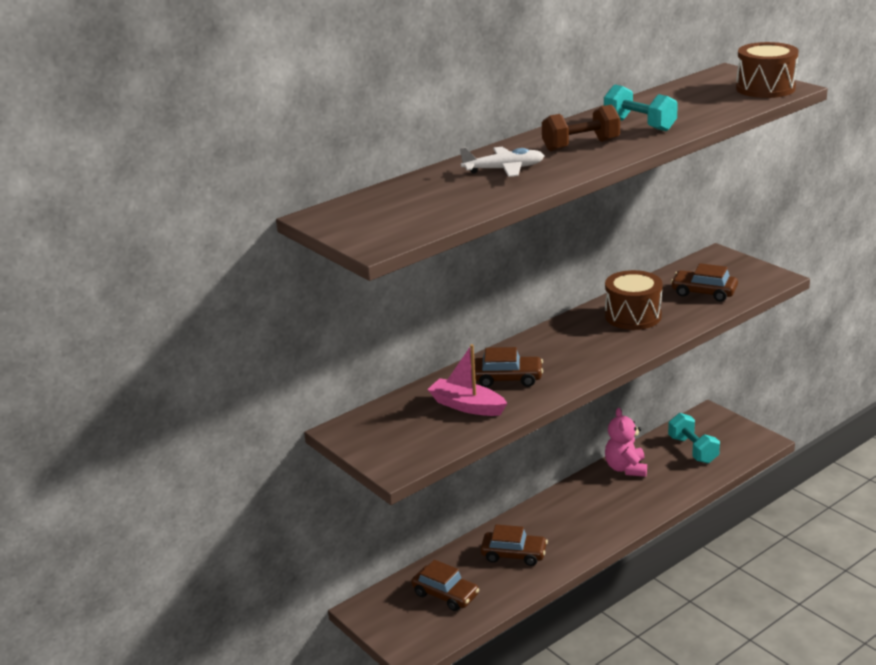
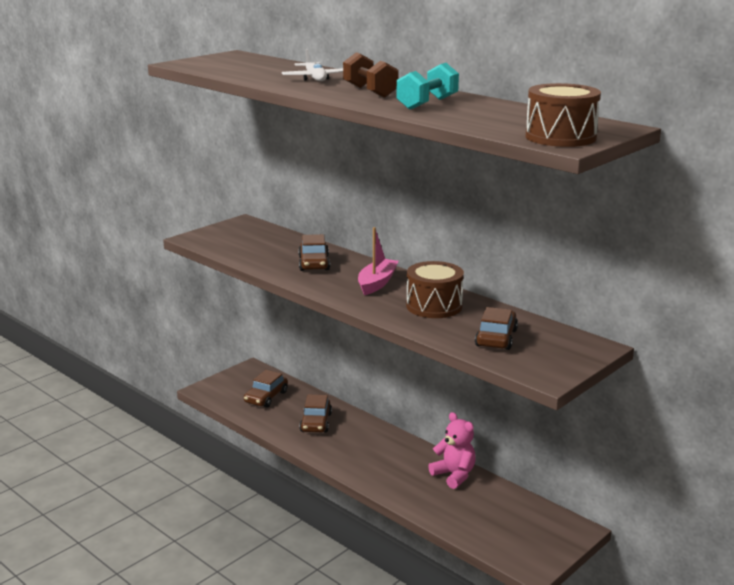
camera: 80 degrees right, 5 degrees down
pink boat [427,344,507,416] -> pink boat moved to [358,227,399,295]
pink teddy bear [605,408,647,477] -> pink teddy bear turned 60 degrees clockwise [428,412,476,489]
turquoise dumbbell [668,413,720,463] -> none

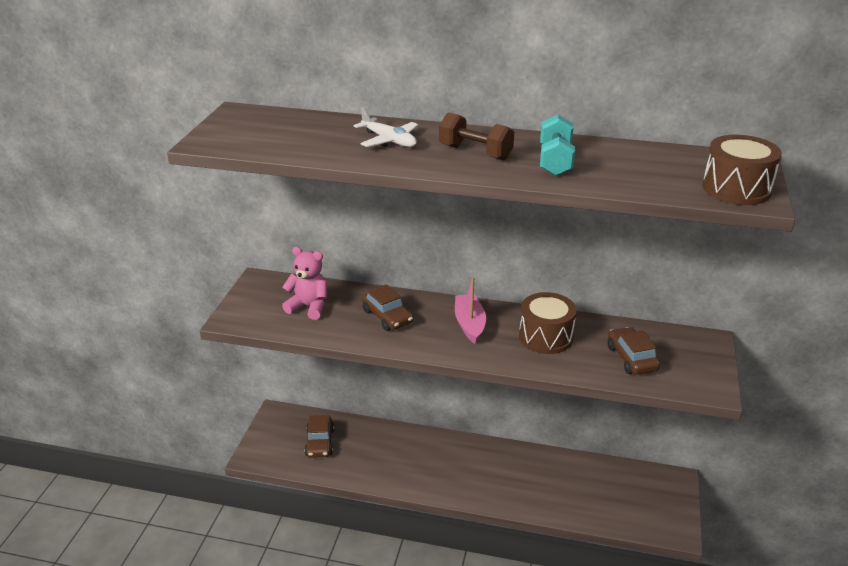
camera: 30 degrees left, 10 degrees up
brown car [300,394,332,432] -> none
pink teddy bear [428,412,476,489] -> pink teddy bear moved to [282,247,327,320]

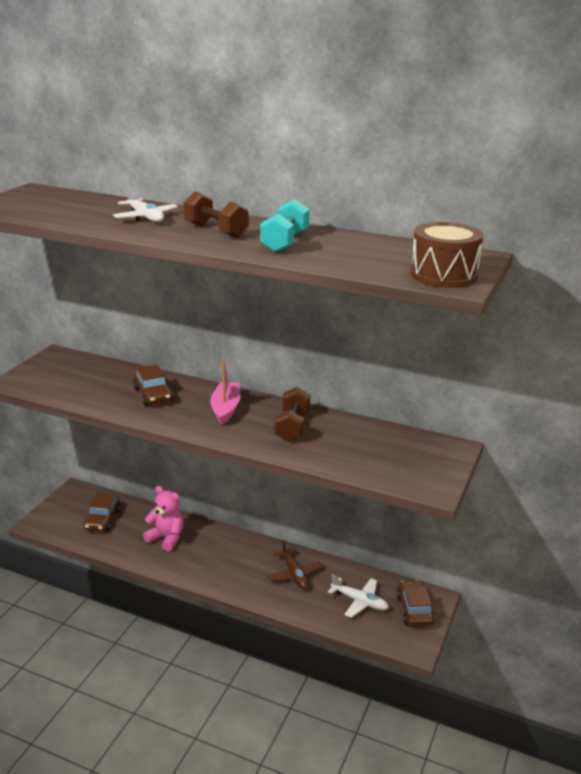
camera: 10 degrees right, 5 degrees down
pink teddy bear [282,247,327,320] -> pink teddy bear moved to [143,486,184,552]
brown drum [519,292,577,354] -> brown dumbbell [275,387,310,442]
brown car [607,327,660,375] -> brown car moved to [396,580,435,627]
none -> brown plane [267,540,323,590]
none -> white plane [328,574,389,618]

